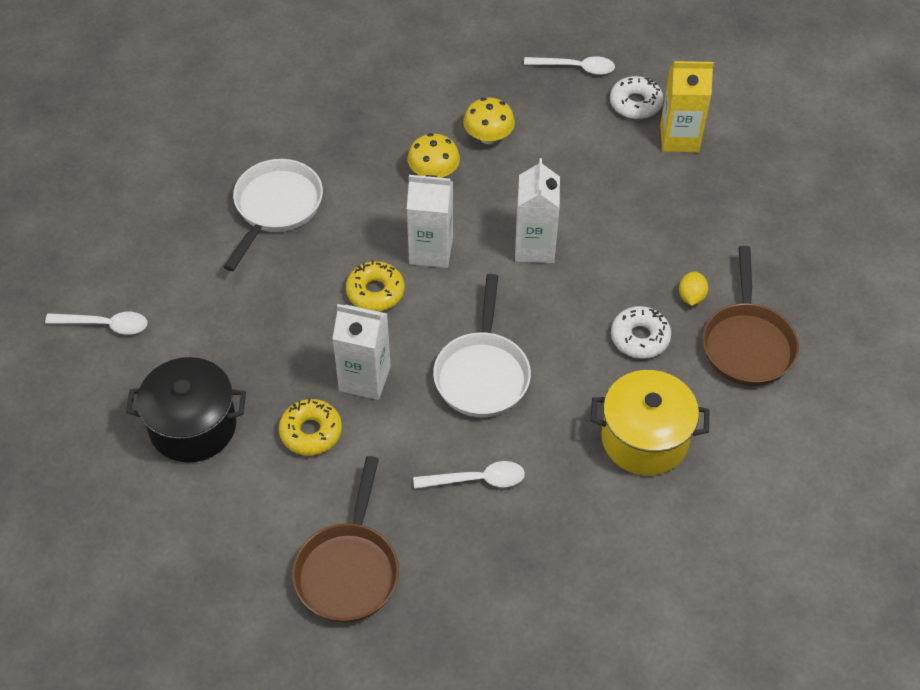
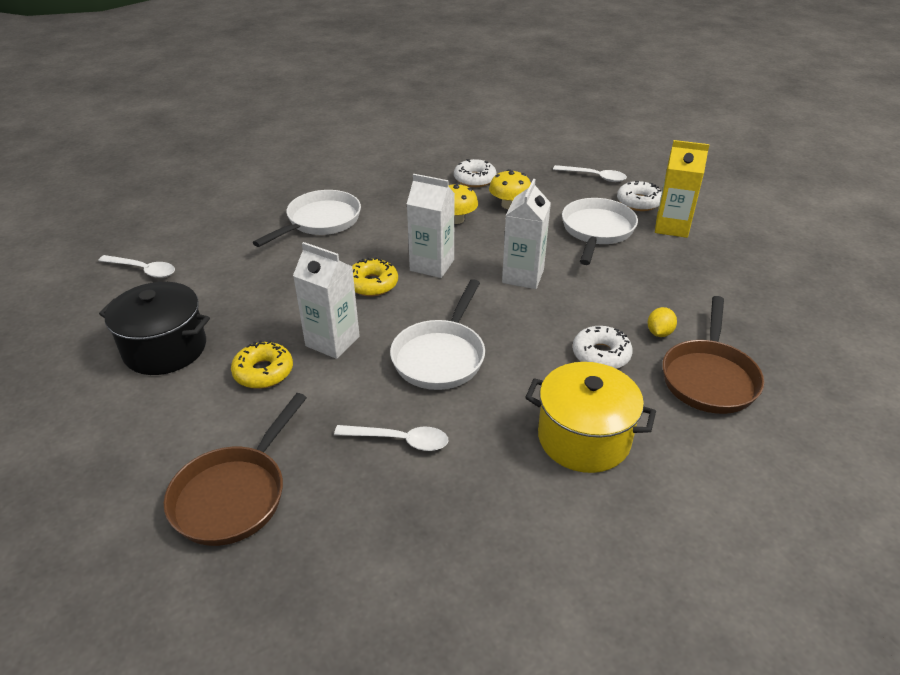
camera: 15 degrees right, 15 degrees down
none -> white donut [454,159,496,187]
none -> white pan [562,198,638,265]

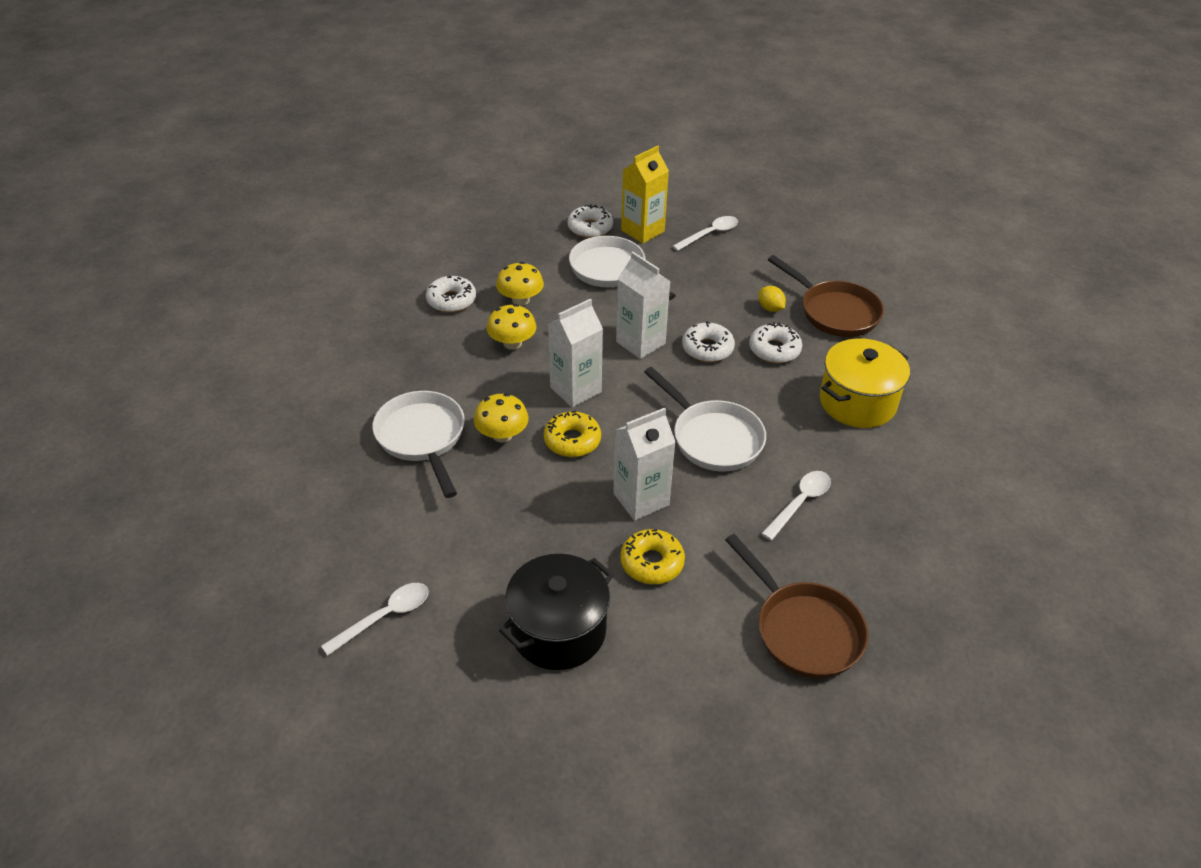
camera: 60 degrees left, 5 degrees up
white spoon [553,165,627,182] -> white spoon moved to [672,216,738,251]
none -> yellow mushroom [474,393,529,442]
none -> white donut [682,321,735,362]

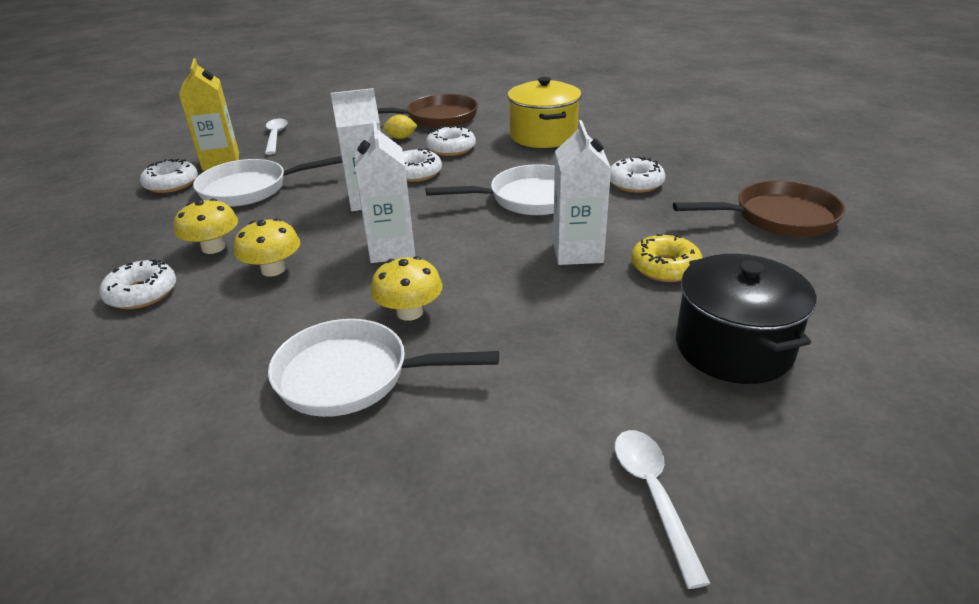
camera: 60 degrees left, 10 degrees down
yellow donut [544,410,601,457] -> none
white spoon [761,471,831,541] -> white donut [610,157,666,193]

